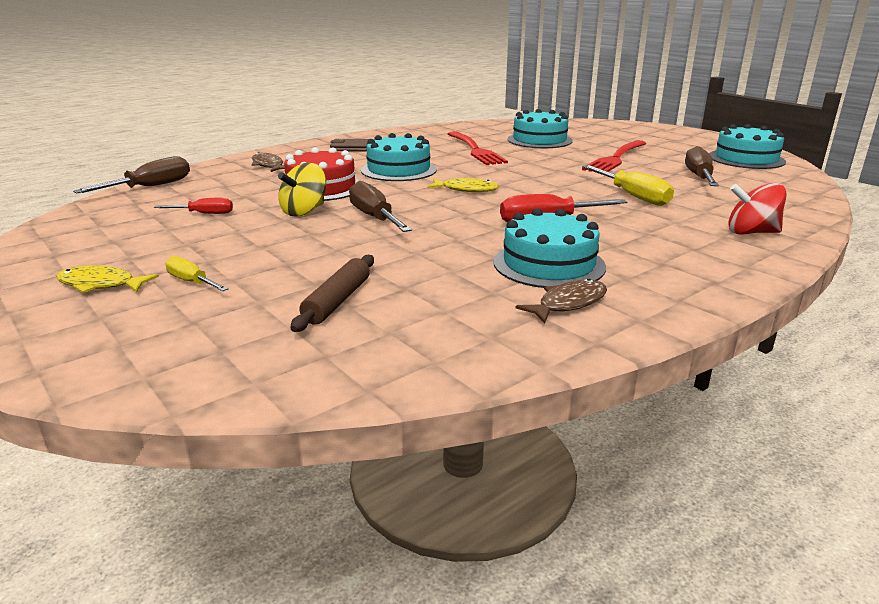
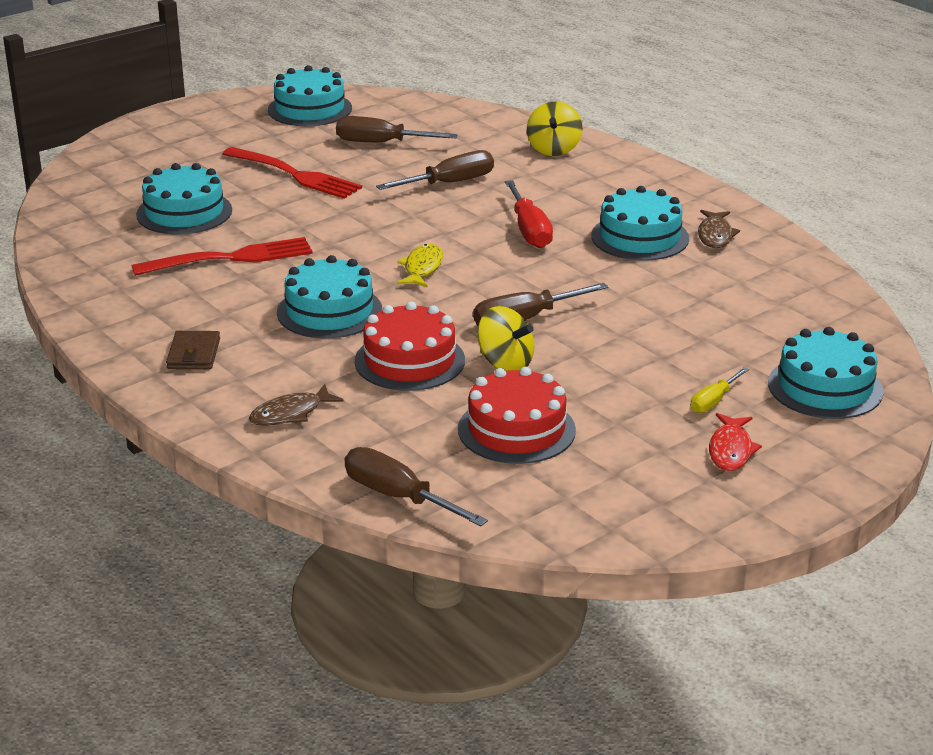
camera: 90 degrees left, 5 degrees up
yellow fish [56,265,159,293] -> red fish [709,413,762,471]
red screwdriver [154,198,233,214] -> red cake [458,367,576,464]
brown rolling pin [291,255,374,332] -> none
brown fish [516,279,607,323] -> brown fish turned 135 degrees counterclockwise [698,210,740,248]
yellow screwdriver [582,165,674,206] -> brown screwdriver [376,150,494,190]
red spinning top [728,183,786,235] -> yellow spinning top [527,102,582,156]
none -> turquoise cake [768,327,883,419]

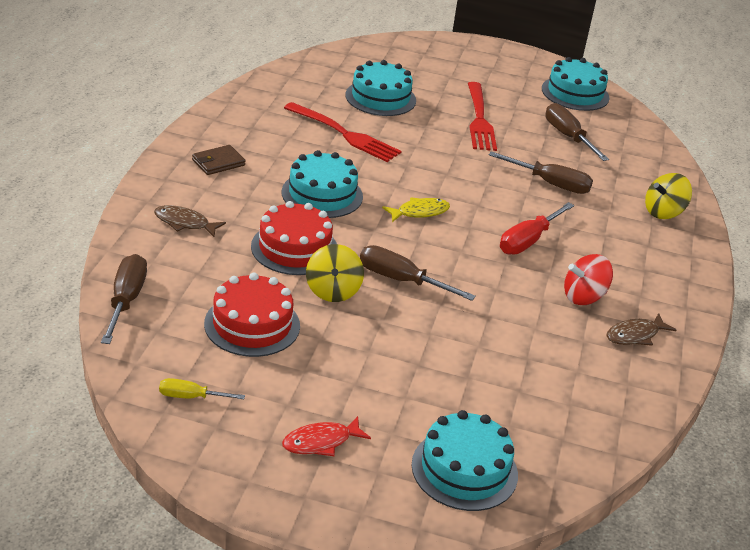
camera: 50 degrees right, 5 degrees up
turquoise cake [591,186,689,261] -> red spinning top [564,254,613,305]
yellow screwdriver [691,367,749,413] -> yellow screwdriver moved to [159,378,245,399]

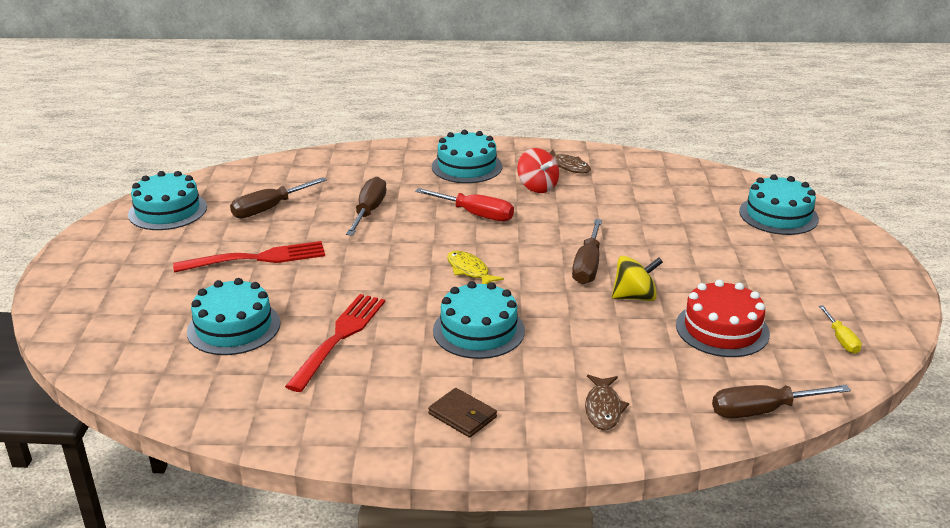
camera: 100 degrees left, 5 degrees down
red cake [251,201,337,275] -> none
red fish [282,416,371,456] -> none
yellow spinning top [645,173,692,219] -> none
none -> turquoise cake [432,130,502,183]

